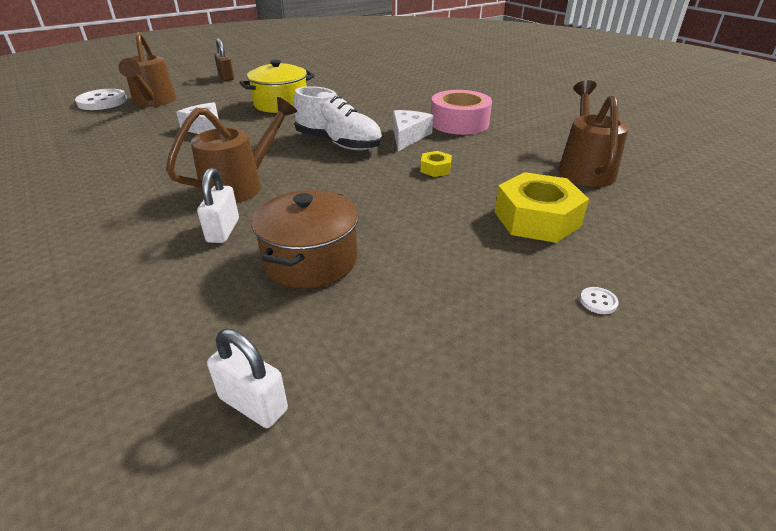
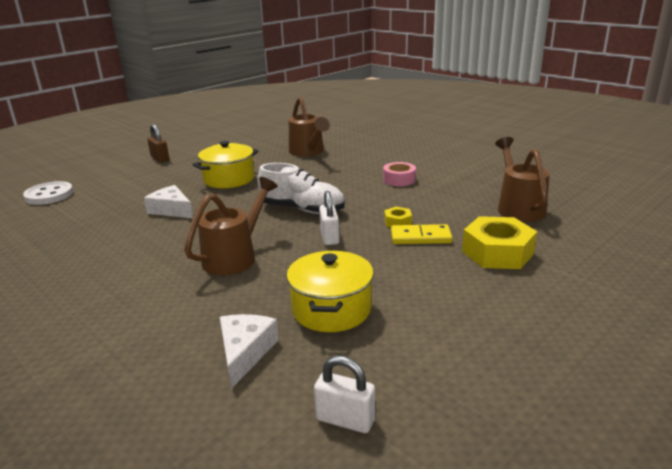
camera: 10 degrees left, 10 degrees down
brown watering can [118,32,177,107] -> brown watering can moved to [289,97,330,156]
white padlock [197,168,239,243] -> white padlock moved to [319,191,340,245]
brown pot [252,190,359,288] -> yellow pot [286,251,374,332]
white cheese [393,110,433,151] -> white cheese moved to [220,314,279,389]
pink tape [431,90,492,135] -> pink tape [383,162,416,186], size x0.62
white button [580,287,619,314] -> none
none -> yellow domino [391,224,453,244]

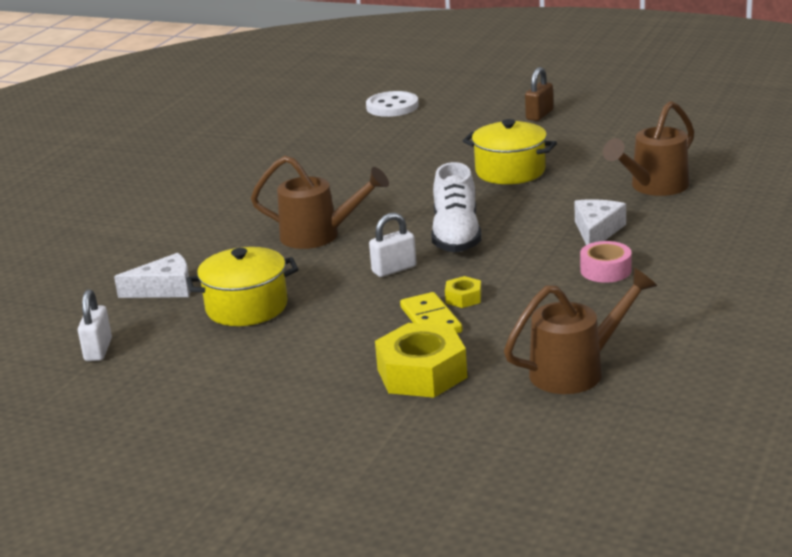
camera: 70 degrees right, 0 degrees up
white cheese [144,185,193,218] -> white cheese moved to [574,199,626,245]

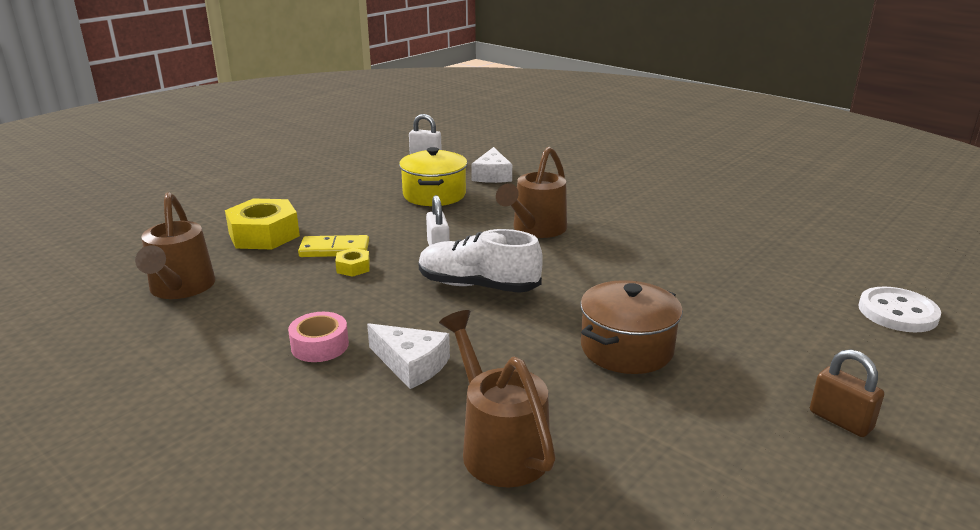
camera: 105 degrees right, 0 degrees up
yellow pot [463,119,557,184] -> brown pot [580,280,683,374]

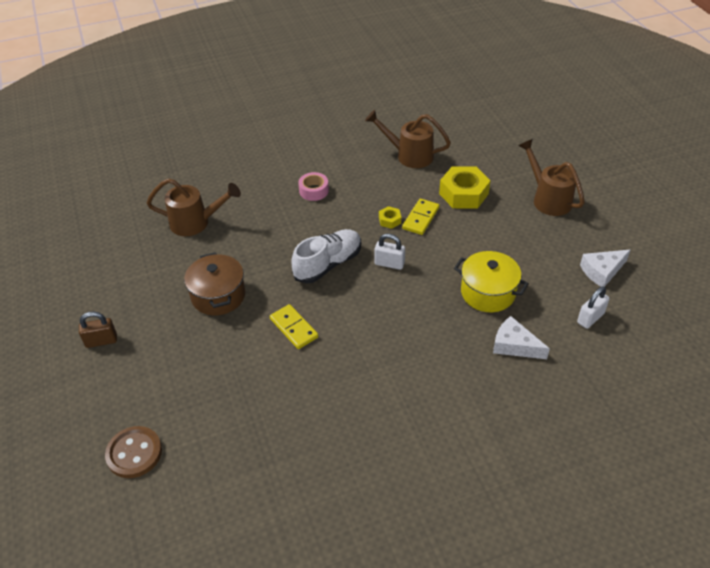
camera: 120 degrees right, 20 degrees up
white cheese [367,323,450,389] -> white cheese moved to [580,250,630,287]
brown watering can [496,147,567,238] -> brown watering can moved to [518,139,585,216]
white button [858,287,941,333] -> brown button [105,426,162,478]
none -> yellow domino [270,304,318,349]

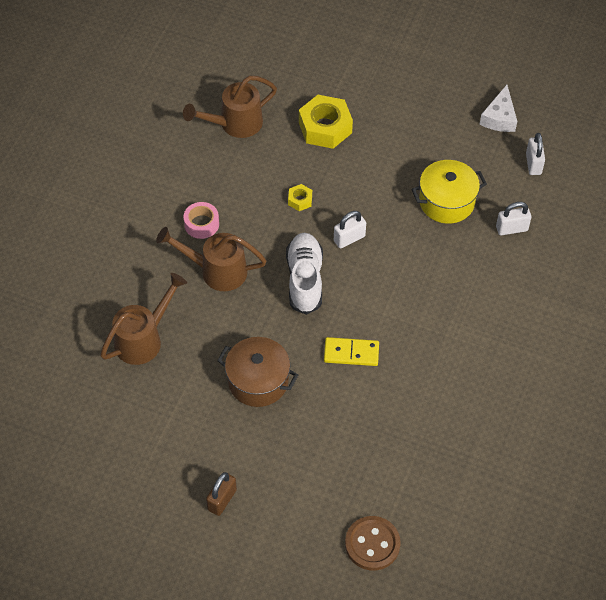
camera: 50 degrees left, 10 degrees up
yellow domino [402,199,440,235] -> none
white cheese [493,316,550,359] -> white padlock [496,202,531,236]
brown watering can [518,139,585,216] -> brown watering can moved to [156,227,267,291]

